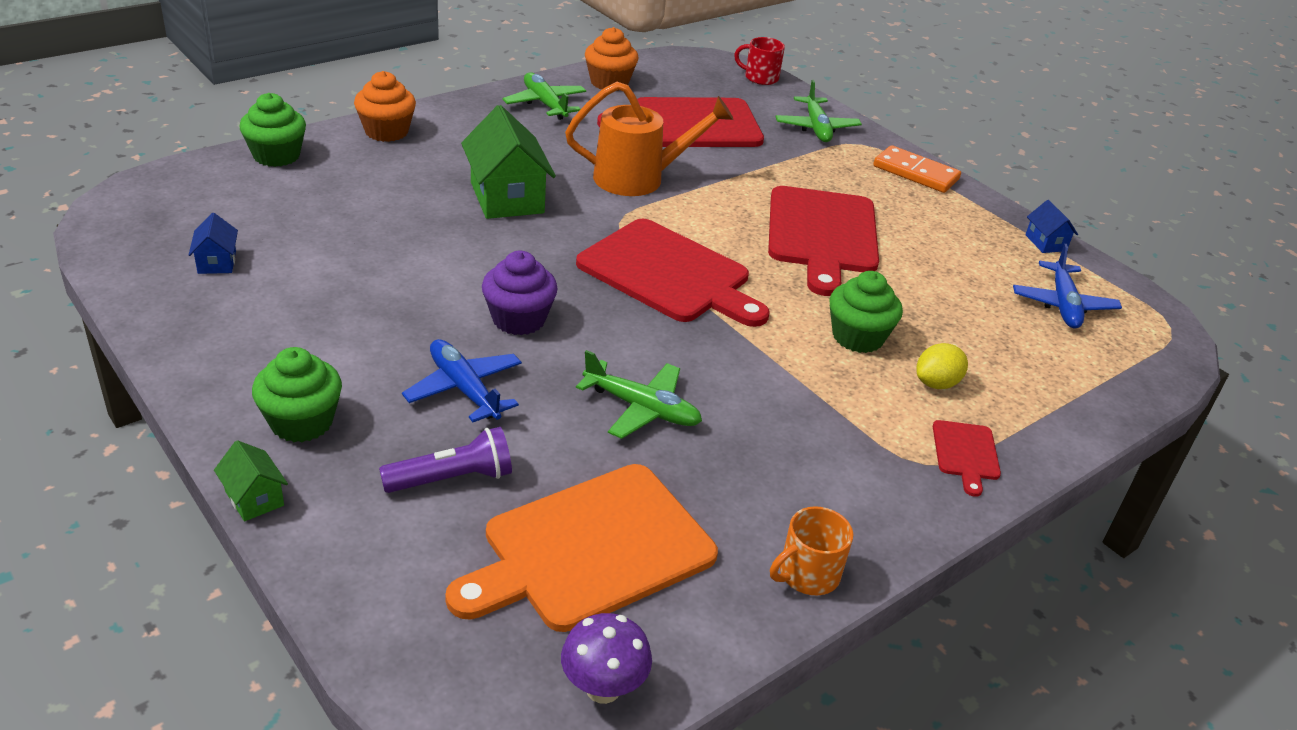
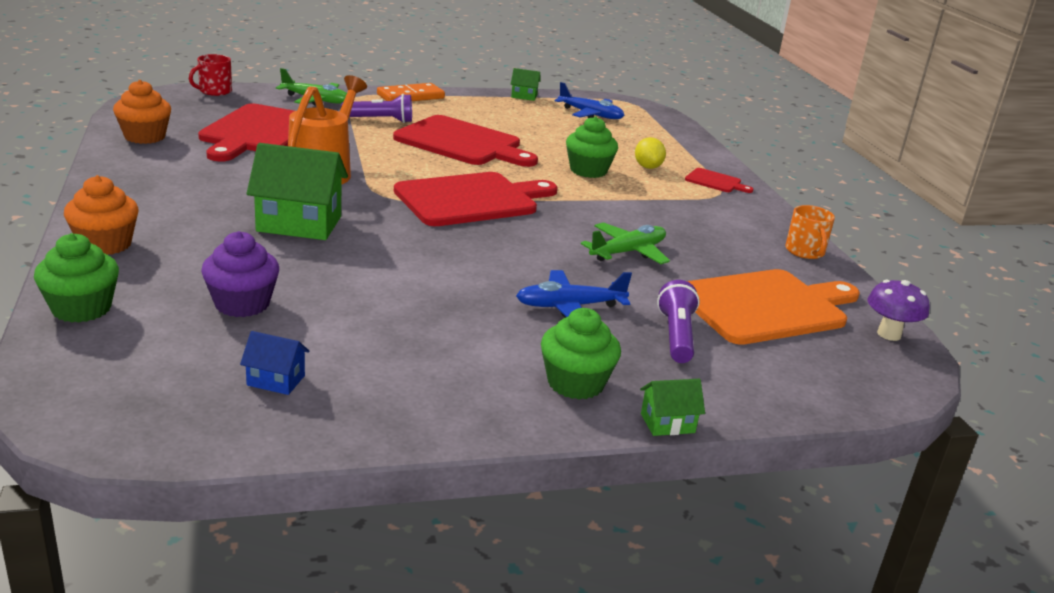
camera: 65 degrees left, 10 degrees down
orange cutting board [445,464,718,632] -> orange cutting board turned 105 degrees counterclockwise [687,269,860,345]
purple cupcake [482,251,558,335] -> purple cupcake moved to [201,231,279,317]
green plane [503,72,586,120] -> none
blue house [1025,200,1078,253] -> green house [511,68,541,101]
none -> purple flashlight [341,94,412,123]

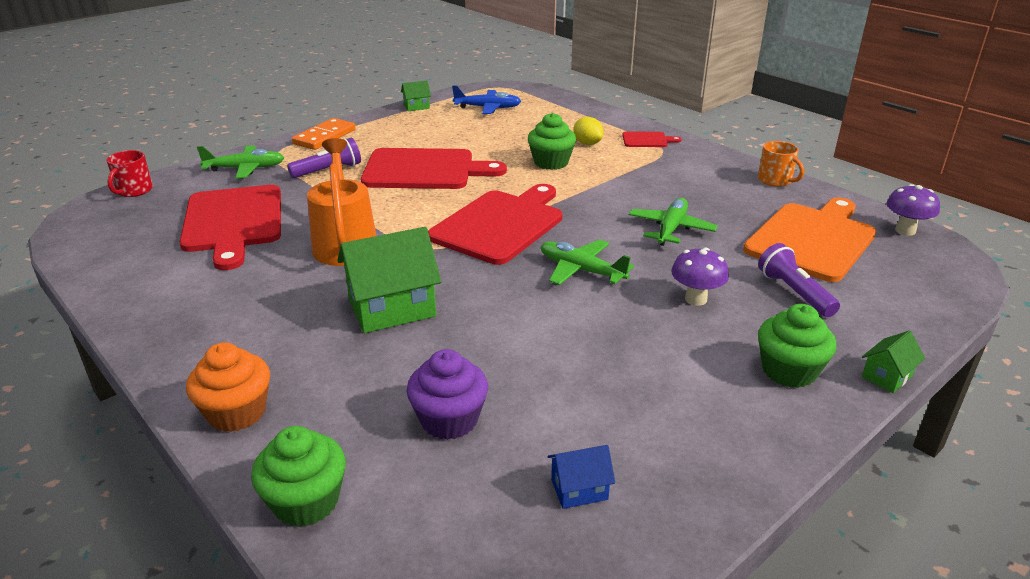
camera: 25 degrees left, 5 degrees up
orange cupcake [113,80,171,144] -> none
blue plane [516,270,632,317] -> purple mushroom [671,248,729,306]
none -> green plane [541,239,634,285]

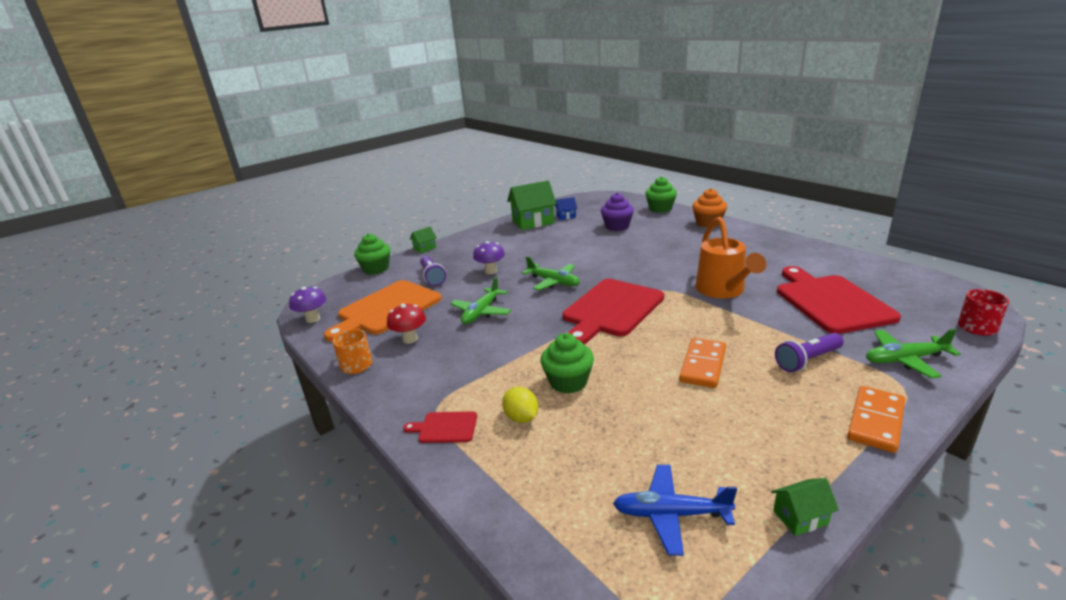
camera: 175 degrees left, 5 degrees down
green house [337,227,441,333] -> green house moved to [507,180,557,230]
red cutting board [361,148,507,189] -> orange domino [679,338,726,388]
green cupcake [758,304,836,388] -> green cupcake moved to [354,233,390,275]
none -> red mushroom [387,304,426,344]

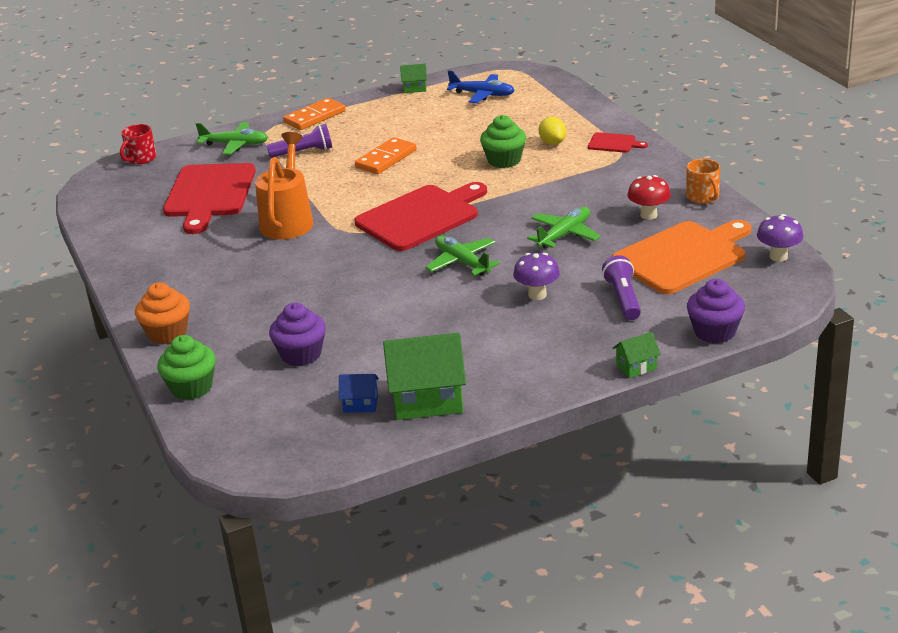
camera: 165 degrees left, 5 degrees up
green cupcake [354,233,390,275] -> purple cupcake [687,279,745,343]

